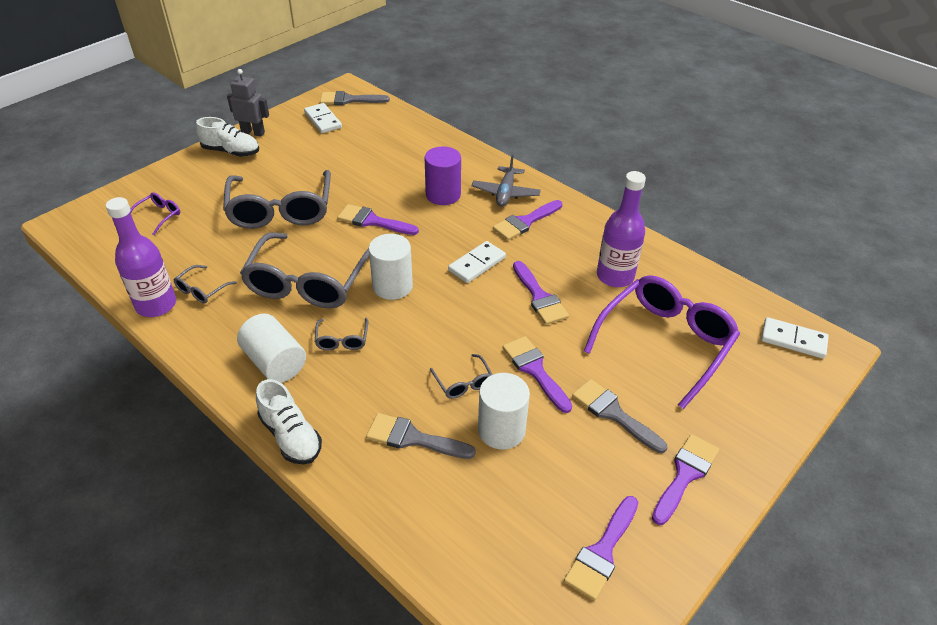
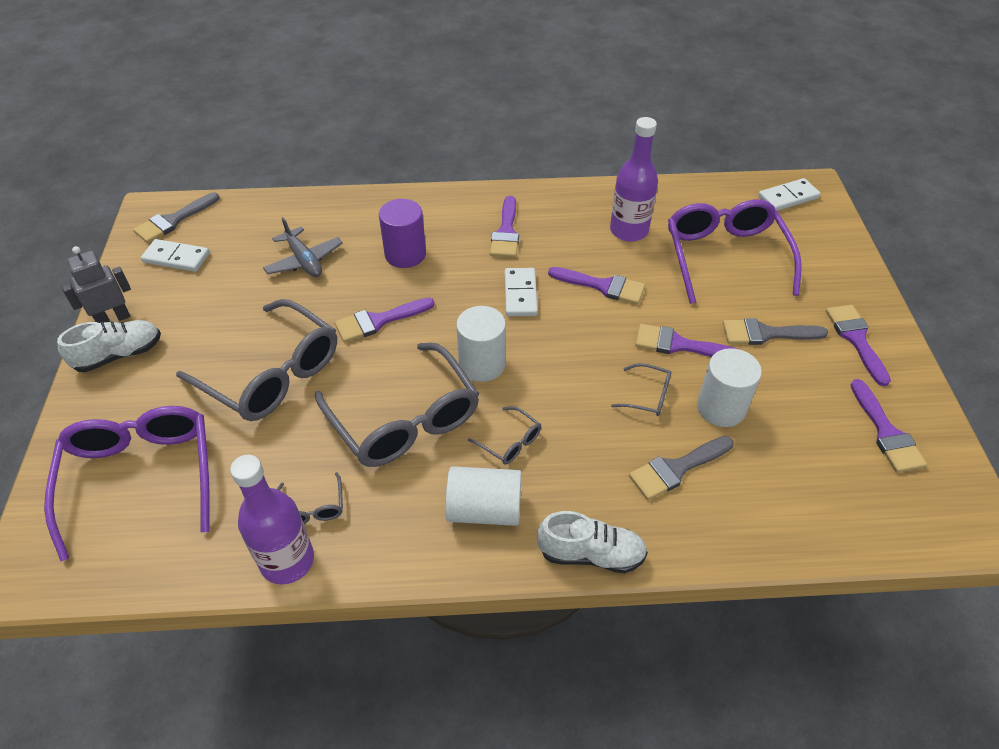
camera: 45 degrees left, 5 degrees up
purple glasses [130,192,180,235] -> purple glasses [44,406,210,561], size x2.35
grey plane [471,155,541,207] -> grey plane moved to [263,217,343,277]

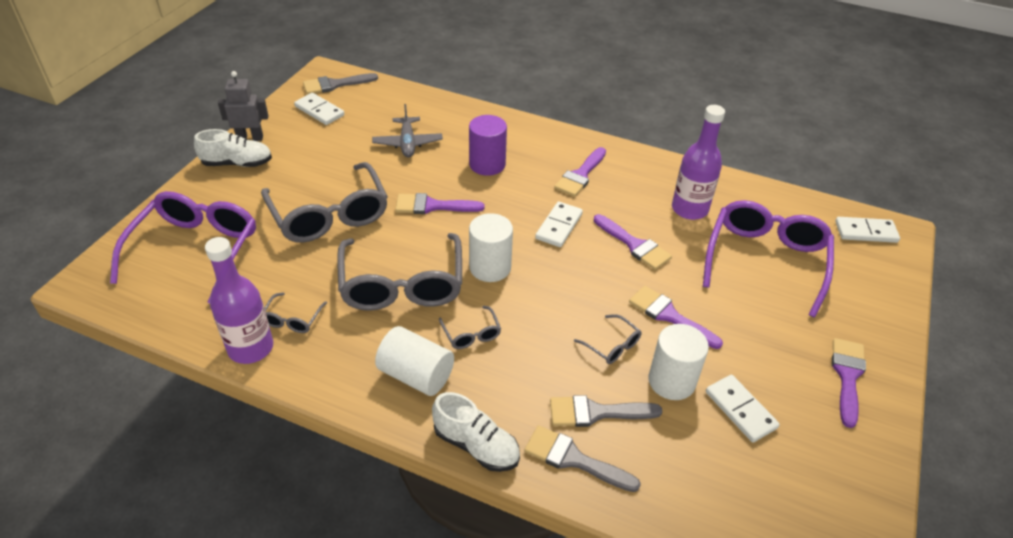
camera: 25 degrees right, 5 degrees down
grey brush [723,318,828,345] -> grey brush moved to [524,425,641,492]
purple brush [851,379,927,473] -> none
none -> white domino [706,375,780,443]

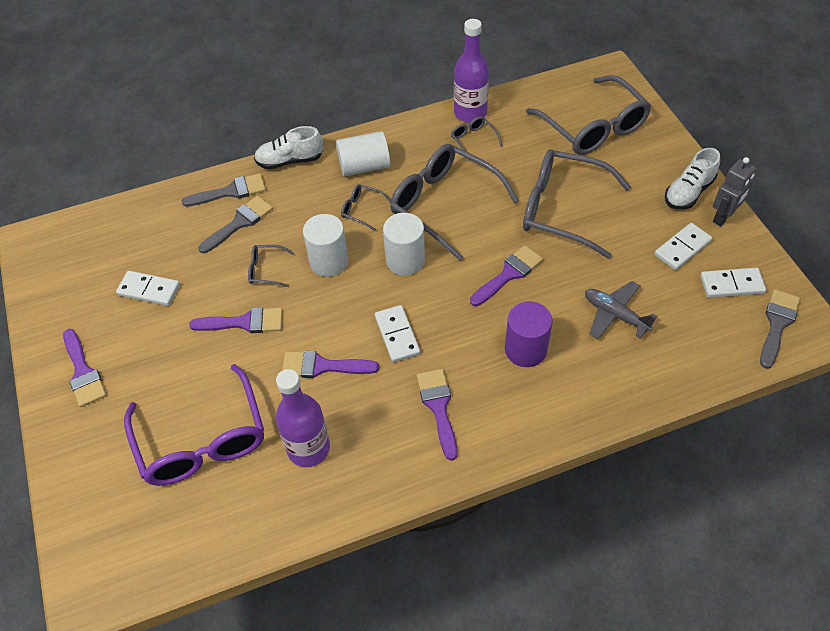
camera: 140 degrees right, 10 degrees up
purple glasses [110,191,256,304] -> grey glasses [526,75,651,155]
white cylinder [648,324,709,400] -> white cylinder moved to [303,214,348,277]
white domino [835,217,900,243] -> white domino moved to [654,223,713,270]

